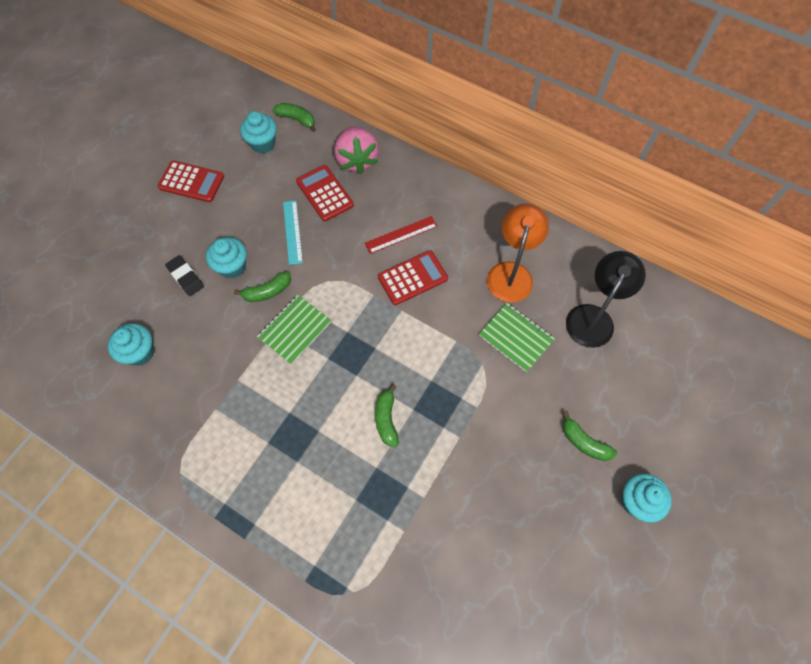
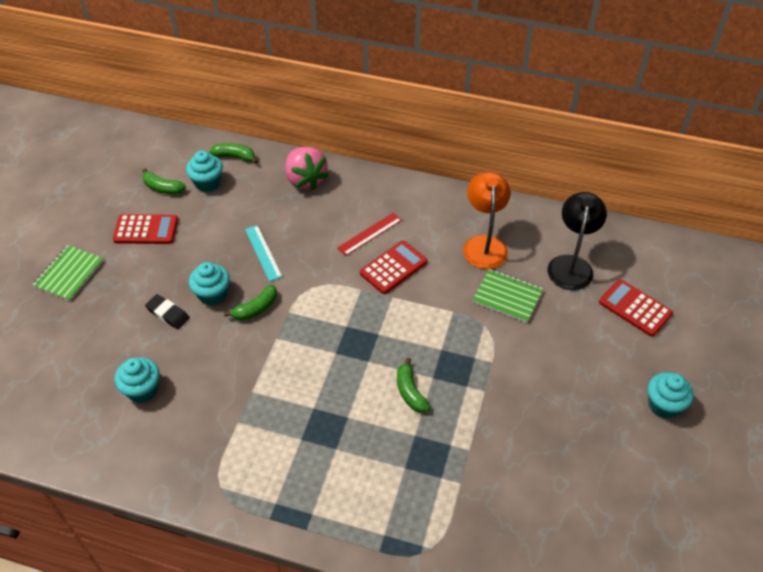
camera: 15 degrees left, 15 degrees down
green notebook [257,295,331,365] -> green notebook moved to [33,245,104,301]
red calculator [296,165,354,221] -> red calculator moved to [599,279,673,337]
green banana [562,411,617,461] -> green banana moved to [142,168,186,194]

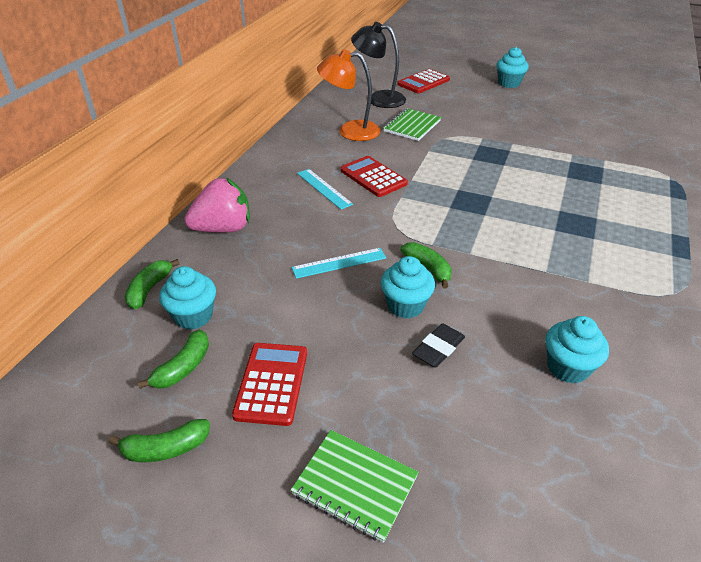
camera: 85 degrees left, 10 degrees down
red ruler [337,213,402,256] -> turquoise ruler [297,169,353,209]
green banana [397,358,430,413] -> green banana moved to [109,419,210,462]

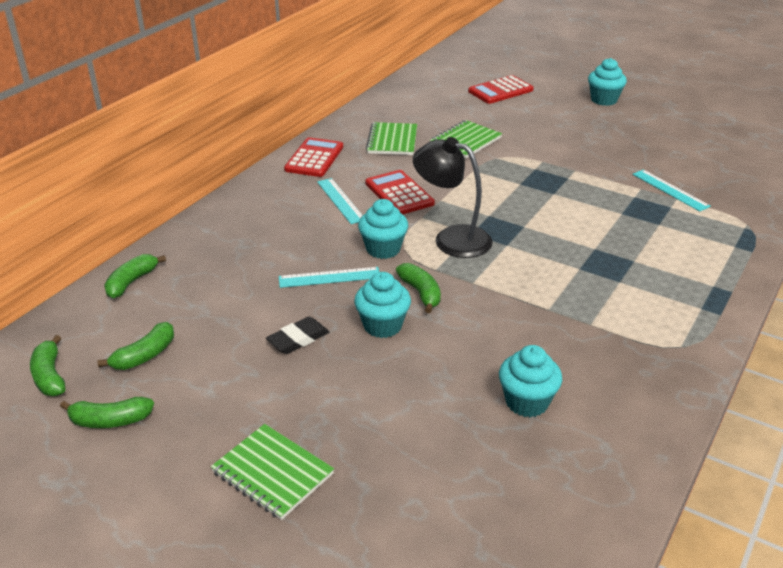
camera: 10 degrees right, 5 degrees down
turquoise cupcake [159,266,216,330] -> turquoise cupcake moved to [358,199,408,259]
pink strawberry [184,178,250,233] -> none
red calculator [232,343,307,426] -> red calculator moved to [284,137,343,177]
orange lamp [317,49,380,141] -> green notebook [366,122,417,155]
black lamp [351,22,406,108] -> black lamp moved to [413,137,493,258]
black eraser [412,323,465,367] -> black eraser moved to [266,317,329,354]
none -> green banana [30,335,65,396]
none -> turquoise ruler [632,170,711,212]

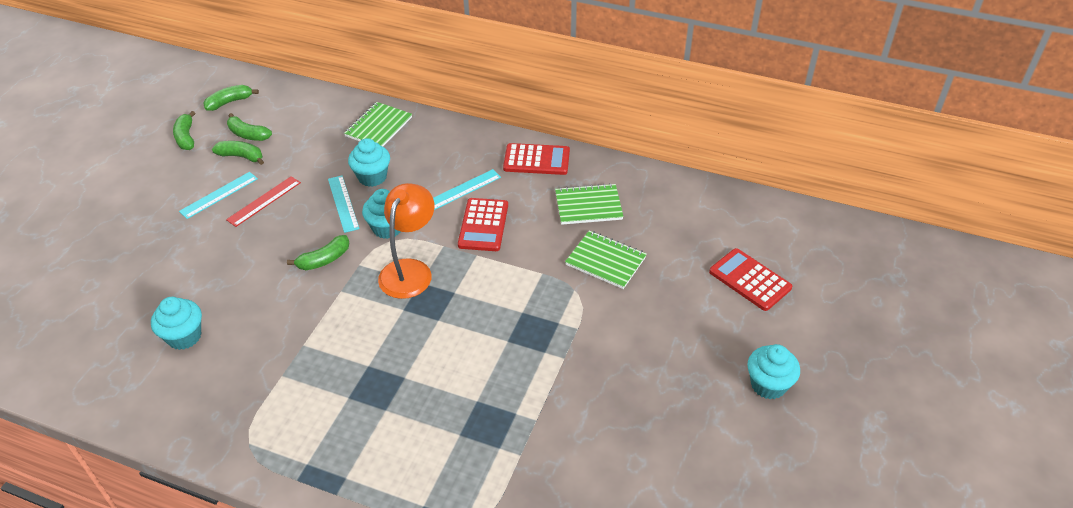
camera: 80 degrees right, 10 degrees up
green banana [104,254,166,299] -> green banana moved to [212,141,264,165]
green notebook [211,424,334,520] -> green notebook moved to [344,102,412,146]
black eraser [266,317,329,354] -> red ruler [226,176,301,227]
turquoise cupcake [354,272,411,338] -> turquoise cupcake moved to [348,138,390,187]
red calculator [365,170,435,214] -> red calculator turned 135 degrees clockwise [458,198,508,251]
black lamp [413,137,493,258] -> orange lamp [378,183,434,299]
turquoise ruler [632,170,711,212] -> turquoise ruler moved to [179,172,258,219]

